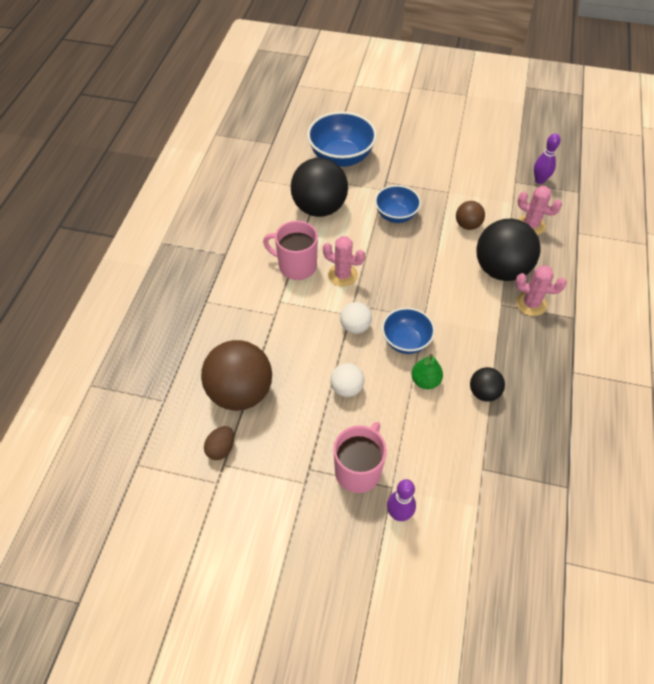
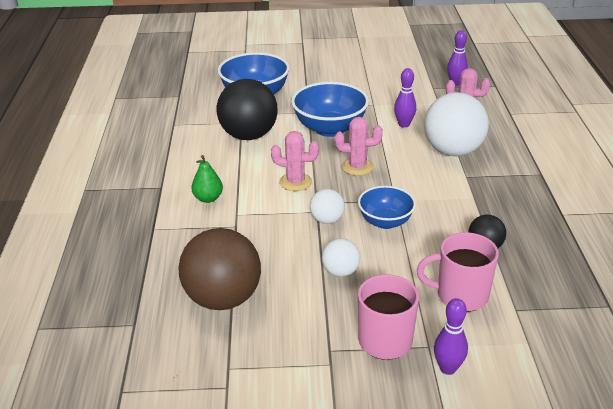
camera: 15 degrees left, 20 degrees down
brown egg [204,426,234,460] -> none
pink mug [263,221,318,280] -> pink mug moved to [417,232,499,312]
blue bowl [375,185,421,223] -> blue bowl [291,82,369,137], size x1.59
green pear [412,354,443,389] -> green pear moved to [191,155,223,203]
brown ball [456,201,485,230] -> purple bowling pin [394,68,416,128]
black ball [476,219,540,281] -> white ball [424,92,489,156]
pink cactus [515,265,567,316] -> pink cactus moved to [335,117,383,176]

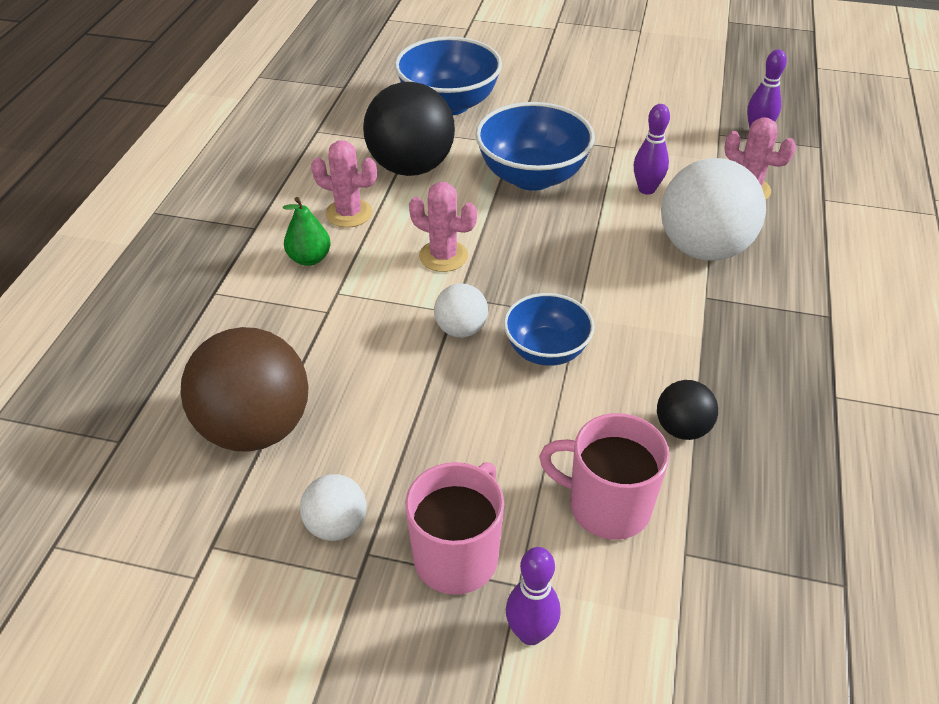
camera: 15 degrees right, 10 degrees up
white ball [322,238,360,277] -> white ball moved to [300,474,367,541]
pink cactus [335,117,383,176] -> pink cactus moved to [311,140,377,228]

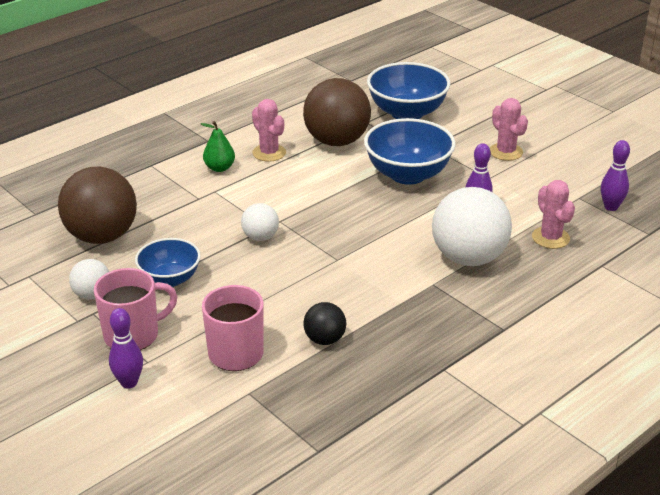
camera: 35 degrees right, 10 degrees down
black ball [363,82,455,176] -> brown ball [303,78,371,146]
pink cactus [409,182,477,272] -> pink cactus moved to [490,98,528,161]
blue bowl [504,293,595,366] -> blue bowl moved to [135,238,201,287]

